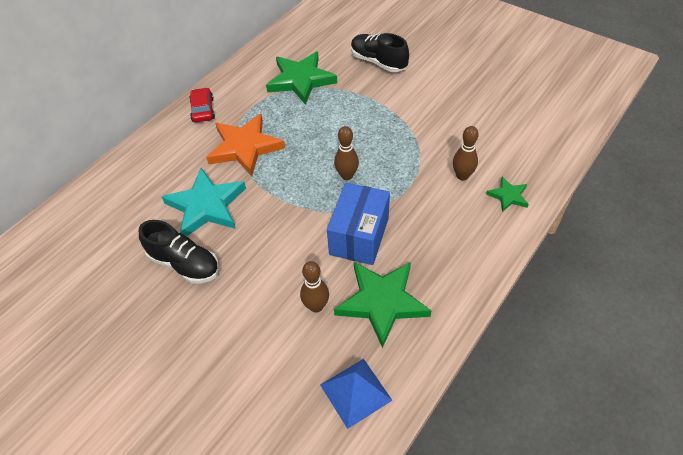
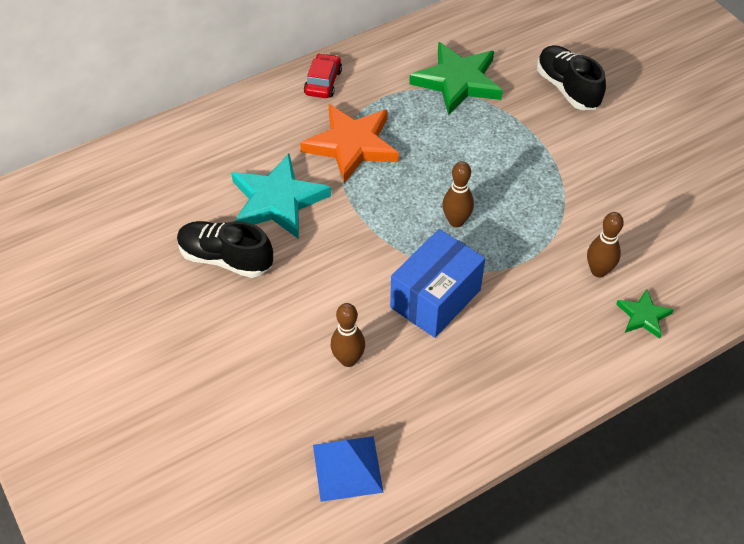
camera: 20 degrees right, 0 degrees up
black shoe [139,220,219,284] -> black shoe turned 150 degrees clockwise [177,221,273,278]
green star [334,262,432,348] -> none

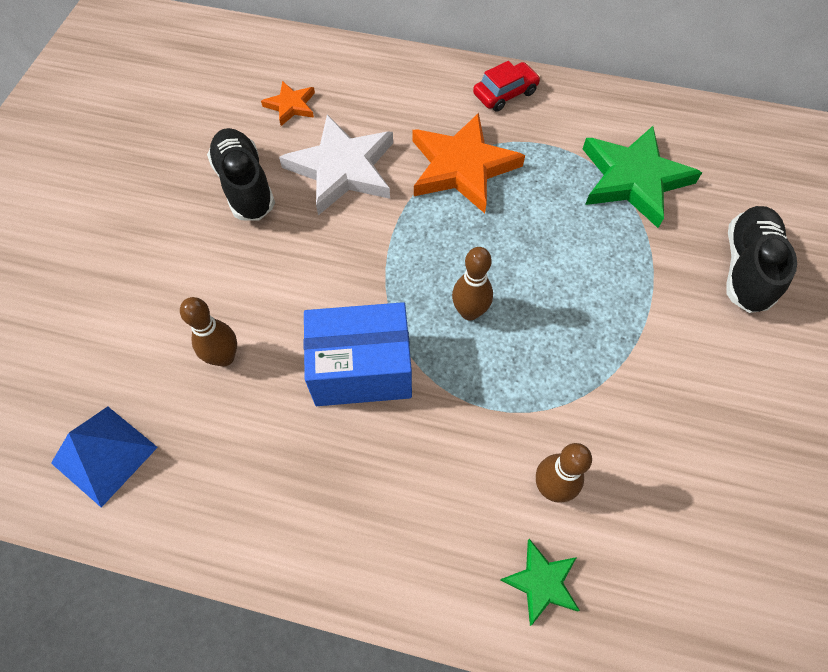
camera: 45 degrees right, 10 degrees up
turquoise star [231,154,331,239] -> white star [279,115,393,215]
none -> orange star [261,81,315,126]

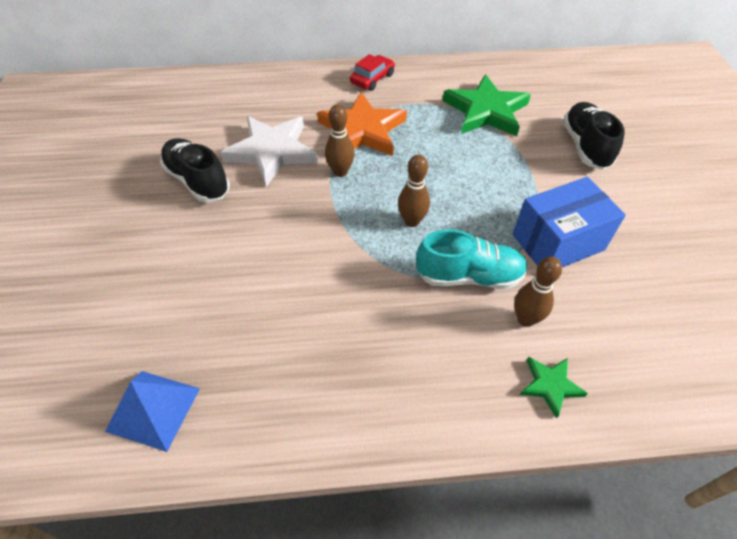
camera: 20 degrees left, 10 degrees down
brown bowling pin [180,297,237,367] -> brown bowling pin moved to [325,104,354,177]
orange star [261,81,315,126] -> none
blue box [303,302,412,406] -> blue box moved to [513,177,626,267]
none -> turquoise shoe [416,229,528,289]

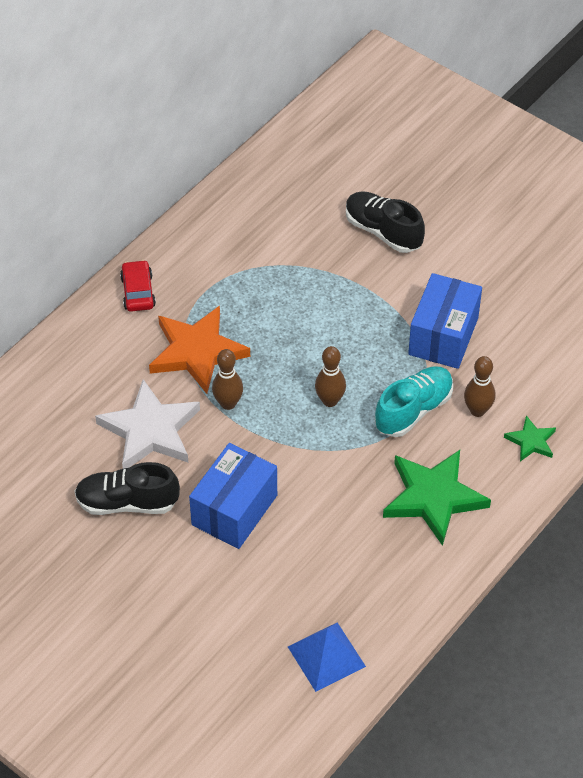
camera: 45 degrees left, 0 degrees up
green star [443,74,531,136] -> green star moved to [383,450,491,546]
none -> blue box [189,443,277,549]

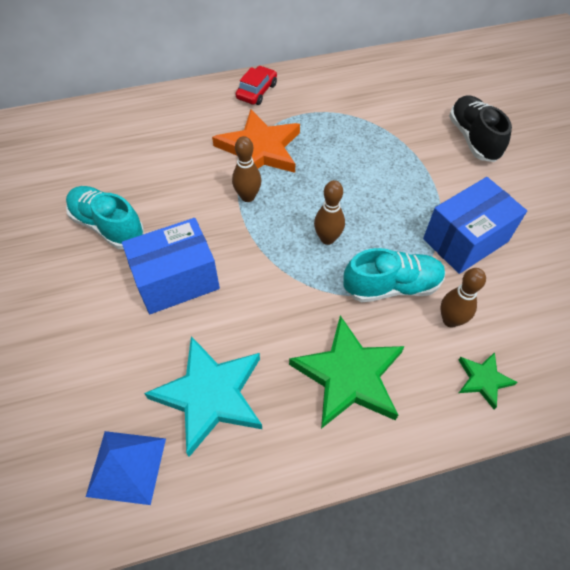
camera: 35 degrees right, 5 degrees up
black shoe [75,462,180,515] -> turquoise shoe [66,186,144,249]
white star [95,379,200,469] -> none
none -> turquoise star [144,336,262,457]

